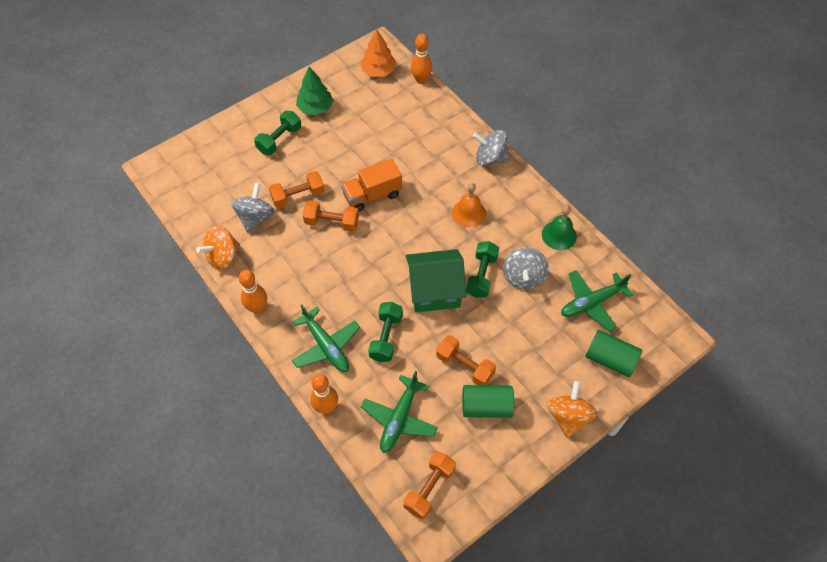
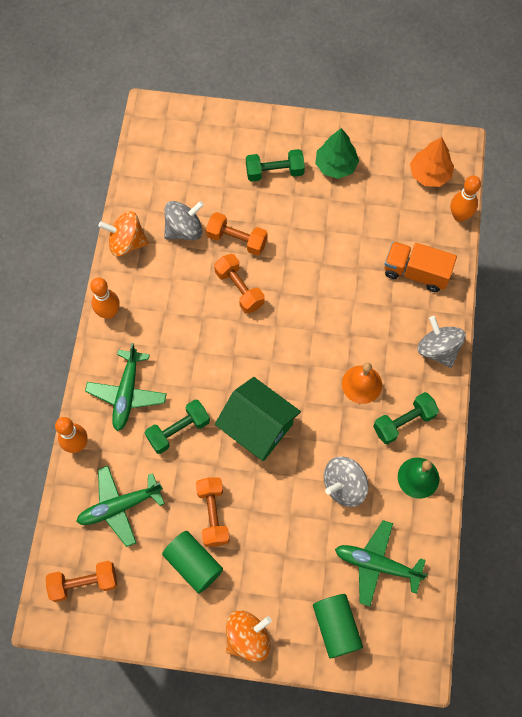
camera: 45 degrees right, 10 degrees up
orange truck [341,159,402,212] -> orange truck moved to [384,241,457,292]
green dumbbell [466,241,499,298] -> green dumbbell moved to [373,392,439,444]

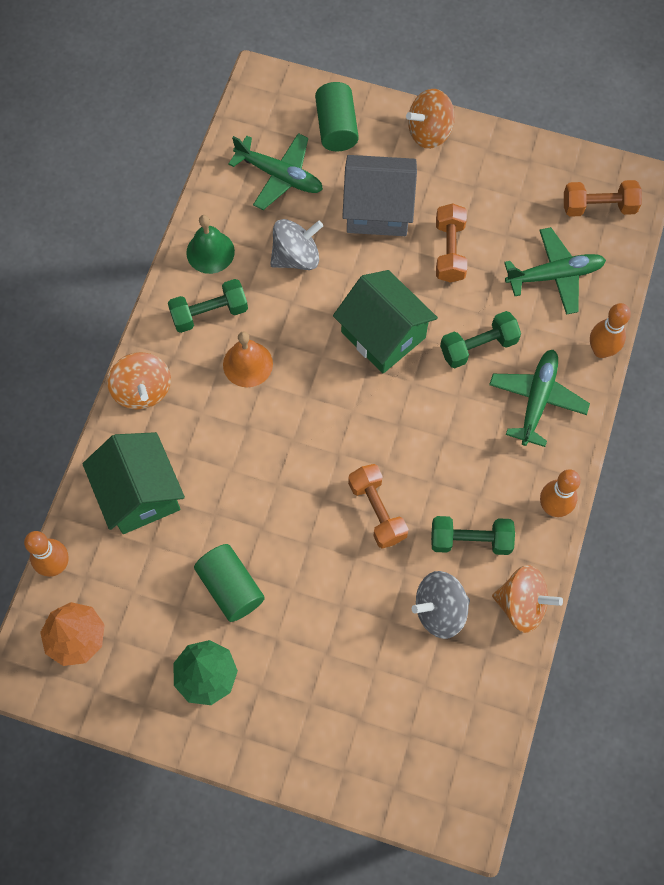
camera: 170 degrees left, 0 degrees up
green cylinder [162,531,223,593] -> green cylinder moved to [194,544,265,622]
orange dumbbell [206,212,268,256] -> none
green dumbbell [246,149,305,182] -> green dumbbell moved to [431,516,515,555]
orange truck [384,241,457,292] -> green house [82,432,185,534]
grey spinning top [417,316,466,368] -> orange spinning top [108,352,171,409]
none -> grey house [342,155,417,236]

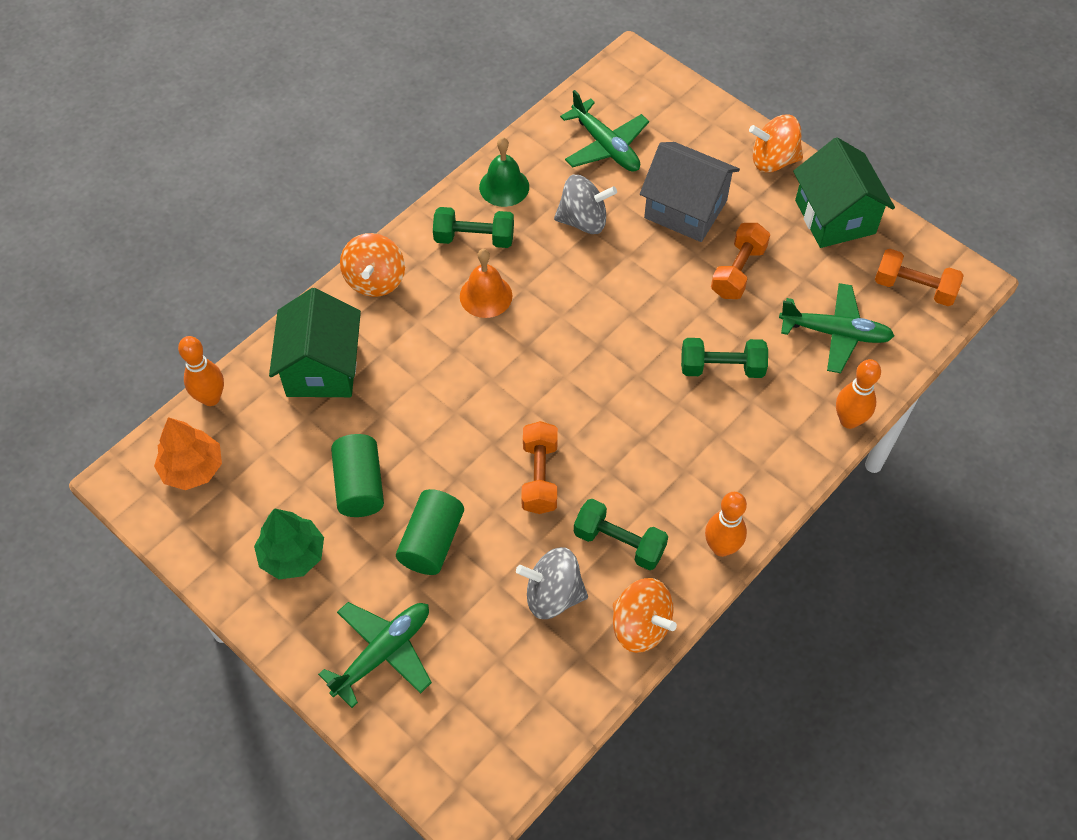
camera: 25 degrees right, 10 degrees down
green cylinder [315,82,359,151] -> green cylinder moved to [396,489,464,575]
green house [333,270,438,374] -> green house moved to [793,137,895,248]
green plane [489,350,590,447] -> green plane moved to [318,602,432,708]

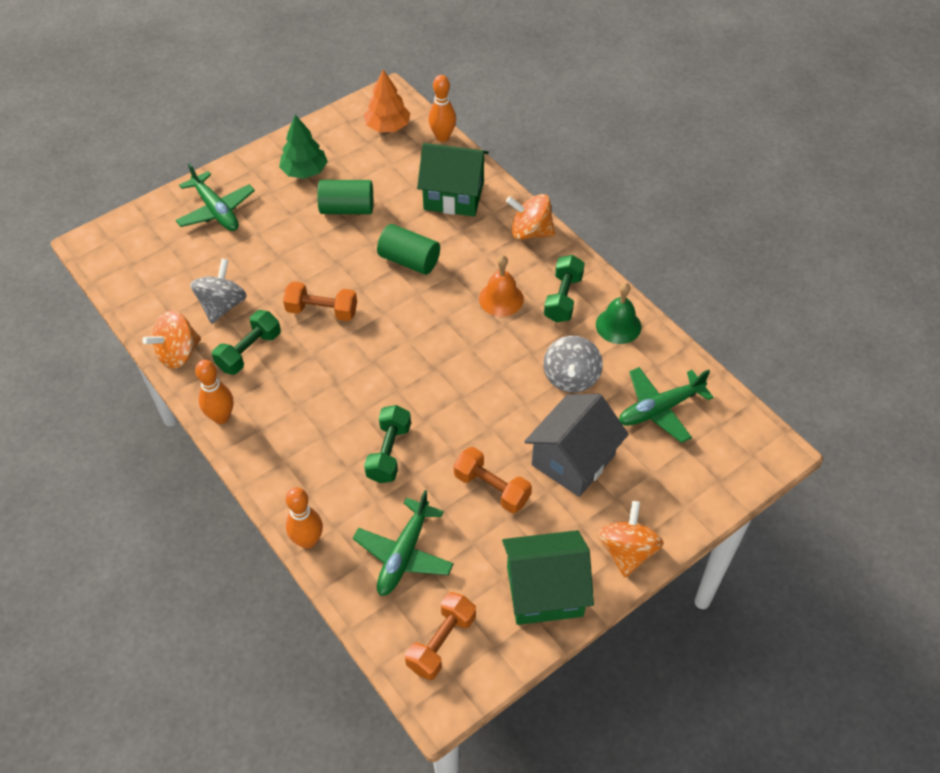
camera: 100 degrees right, 5 degrees down
green cylinder [396,489,464,575] -> green cylinder moved to [377,224,440,275]

